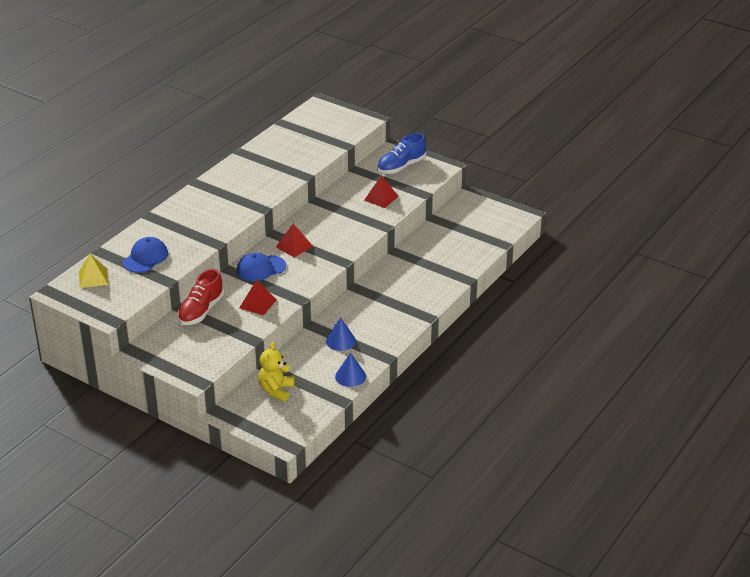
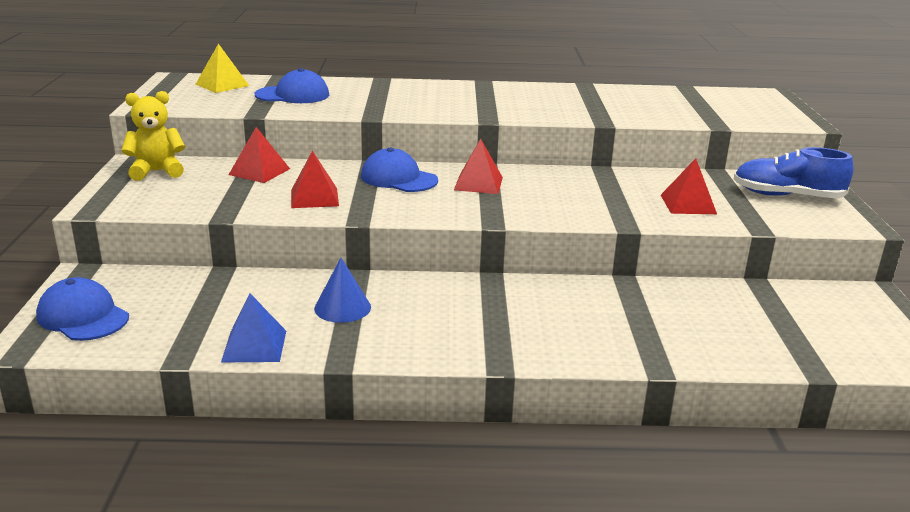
camera: 55 degrees right, 10 degrees down
red shoe [177,269,224,325] -> red pyramid [229,127,290,183]
yellow teddy bear [258,342,295,402] -> yellow teddy bear moved to [121,91,185,181]
blue cone [335,353,366,387] -> blue pyramid [221,293,286,363]
none -> blue cap [36,277,129,341]

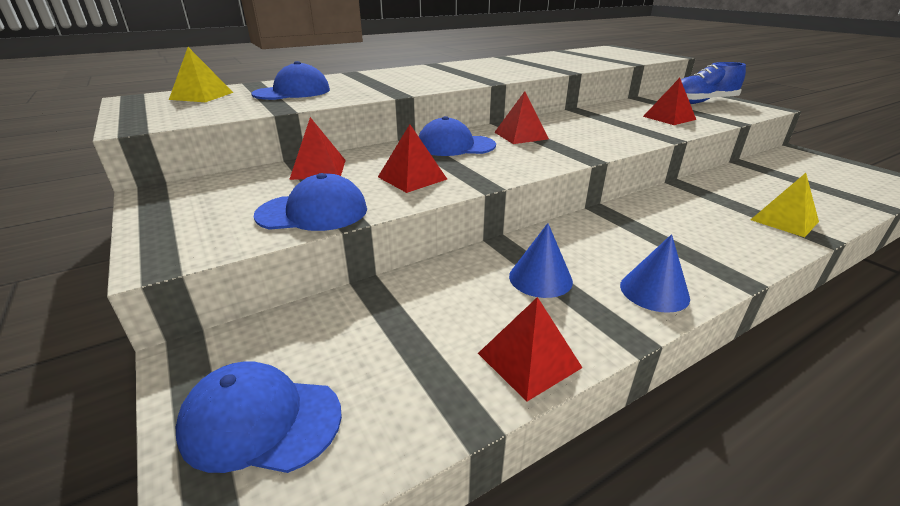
camera: 30 degrees left, 5 degrees up
yellow teddy bear [121,91,185,181] -> none
blue pyramid [221,293,286,363] -> red pyramid [478,297,583,402]
none -> blue cap [254,173,367,231]
none -> blue cone [620,234,690,313]
none -> yellow pyramid [751,173,819,237]

